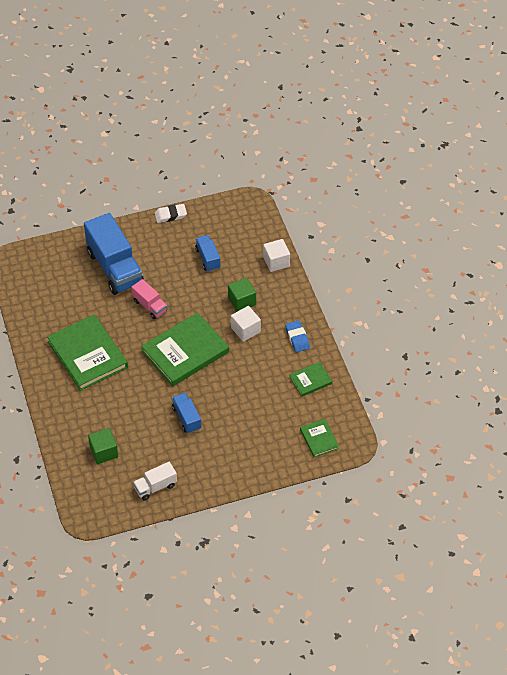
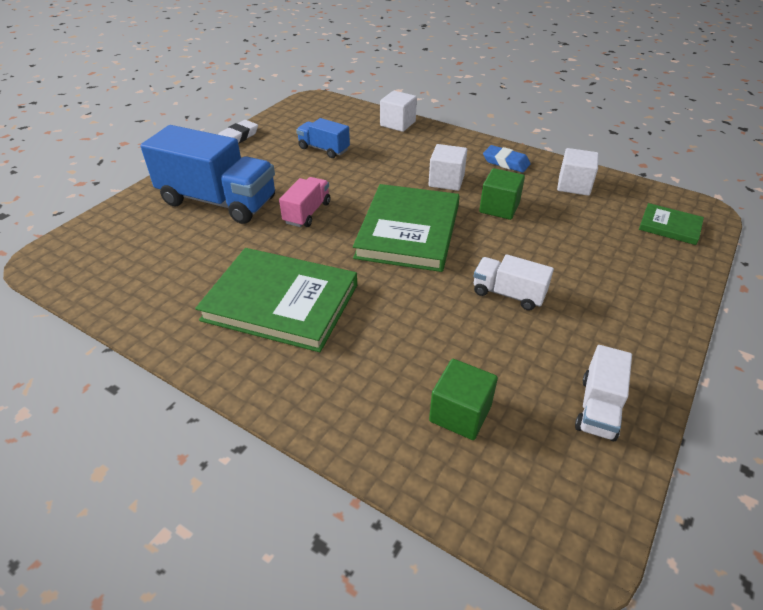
camera: 40 degrees left, 10 degrees down
pink truck [131,279,167,319] -> pink truck turned 75 degrees counterclockwise [279,177,330,227]
blue truck [172,393,201,433] -> white truck [473,254,554,311]
green cube [228,278,256,311] -> green cube moved to [479,168,525,220]
green book [290,362,332,396] -> white cube [557,148,599,196]

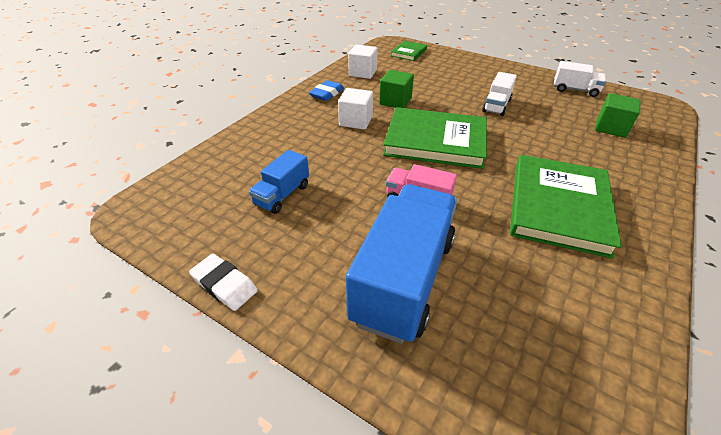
camera: 90 degrees left, 0 degrees up
white cube [380,91,417,132] -> none

